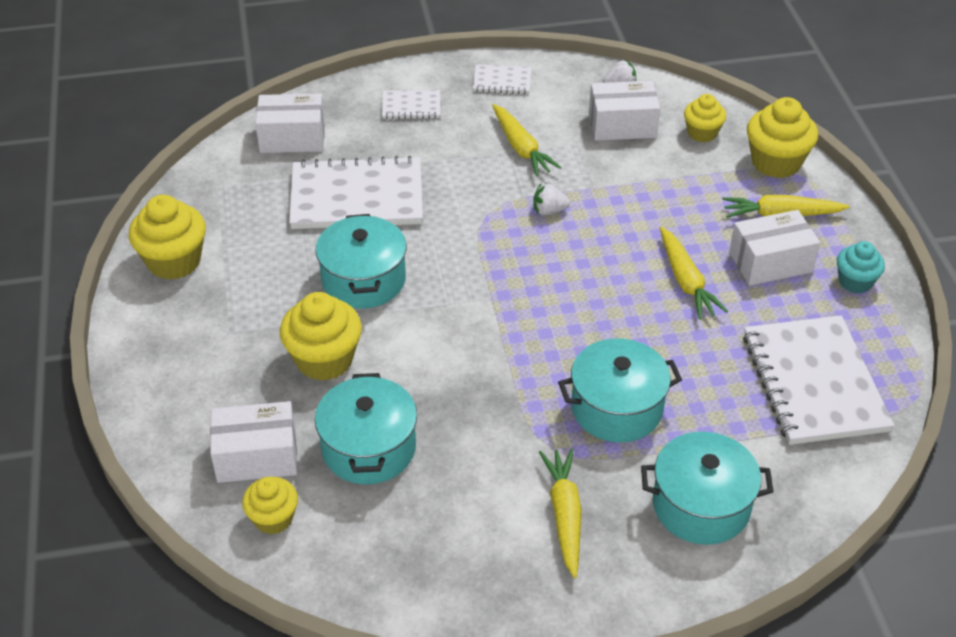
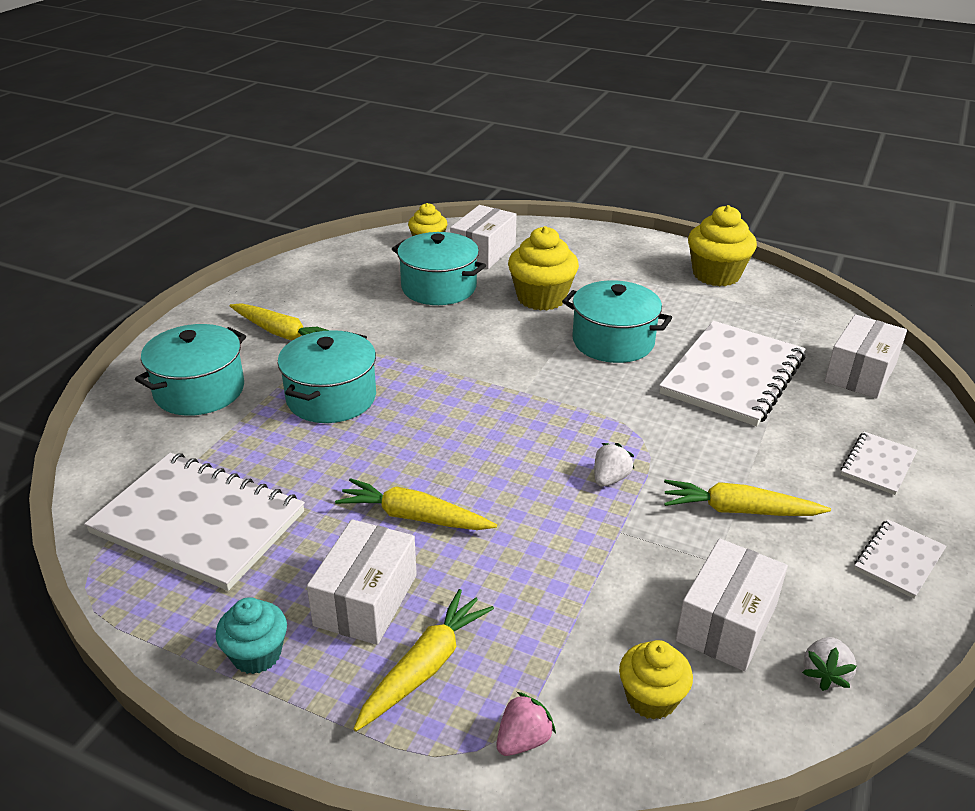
camera: 125 degrees right, 10 degrees down
yellow cupcake [747,97,818,178] -> pink strawberry [496,692,556,756]

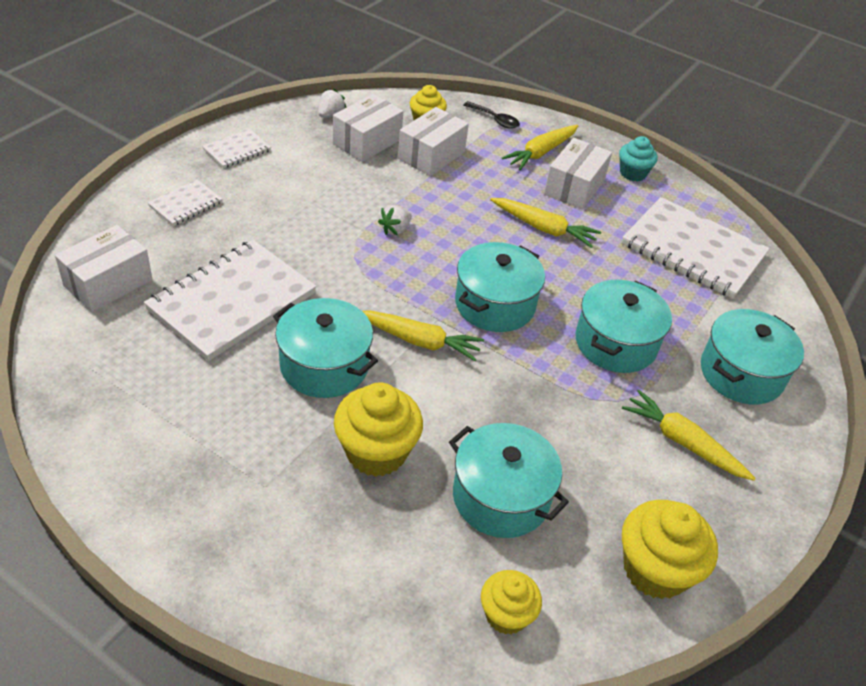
camera: 175 degrees left, 10 degrees up
white box [450,205,517,269] -> white box moved to [398,107,469,176]
pink strawberry [496,692,556,756] -> black spoon [464,101,520,129]
yellow carrot [664,480,831,516] -> yellow carrot moved to [363,310,484,361]
yellow cupcake [688,205,757,287] -> yellow cupcake moved to [622,500,718,599]
none -> turquoise pot [455,242,545,332]

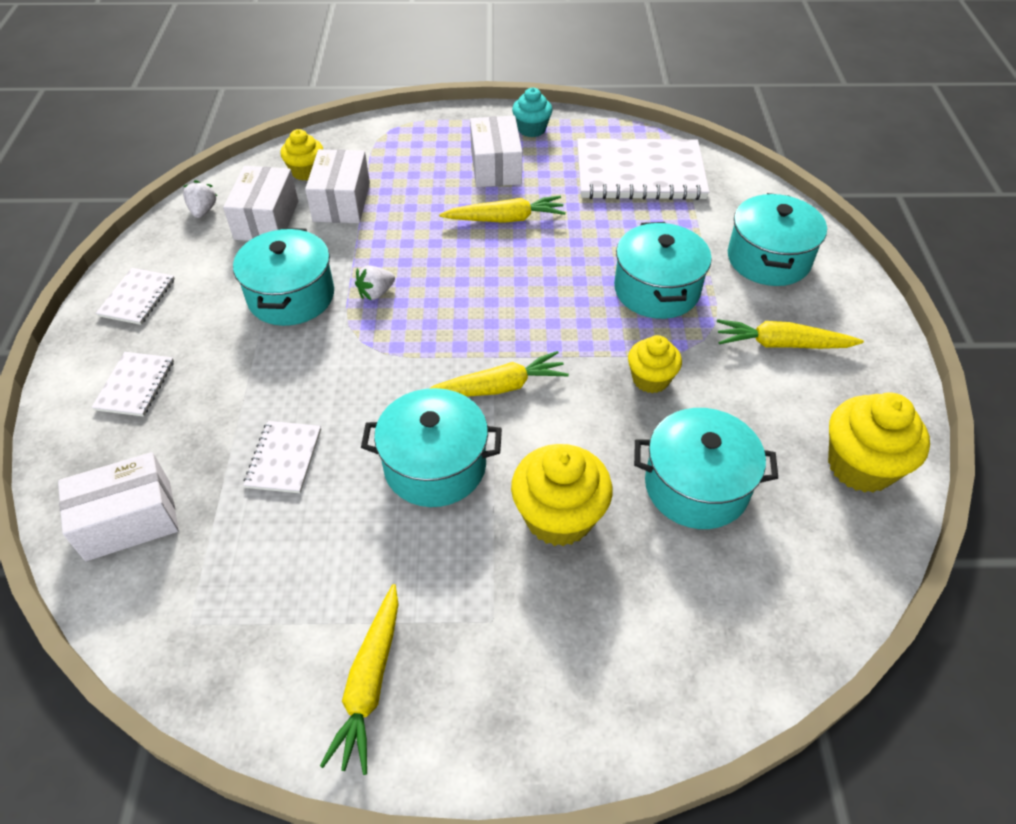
camera: 30 degrees left, 5 degrees up
white box [55,225,153,312] -> white box turned 60 degrees clockwise [58,452,179,561]
white notebook [144,240,317,361] -> white notebook [244,421,321,493], size x0.48
white strawberry [378,205,412,235] -> white strawberry turned 45 degrees clockwise [355,265,395,301]
turquoise pot [455,242,545,332] -> turquoise pot moved to [233,228,334,326]
black spoon [464,101,520,129] -> none
yellow cupcake [481,570,542,635] -> yellow cupcake moved to [628,335,682,393]
yellow carrot [502,125,578,170] -> yellow carrot moved to [320,584,398,775]

